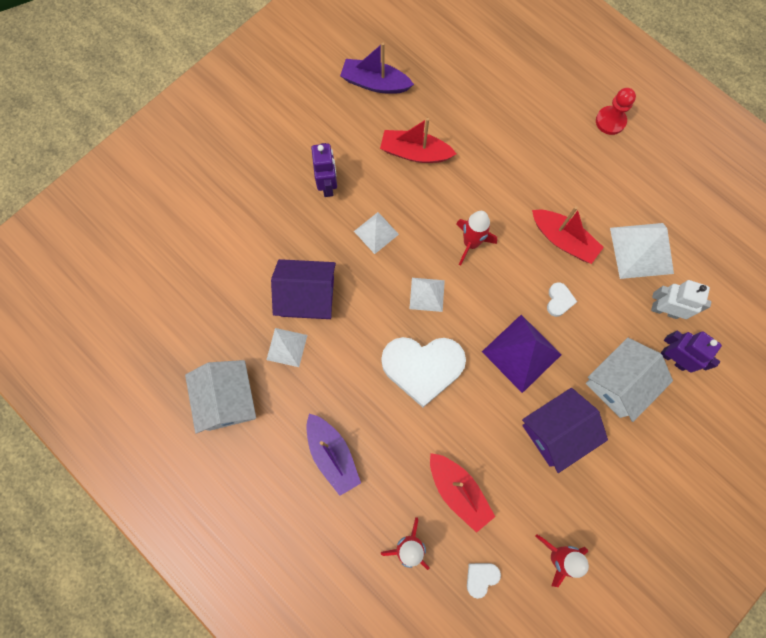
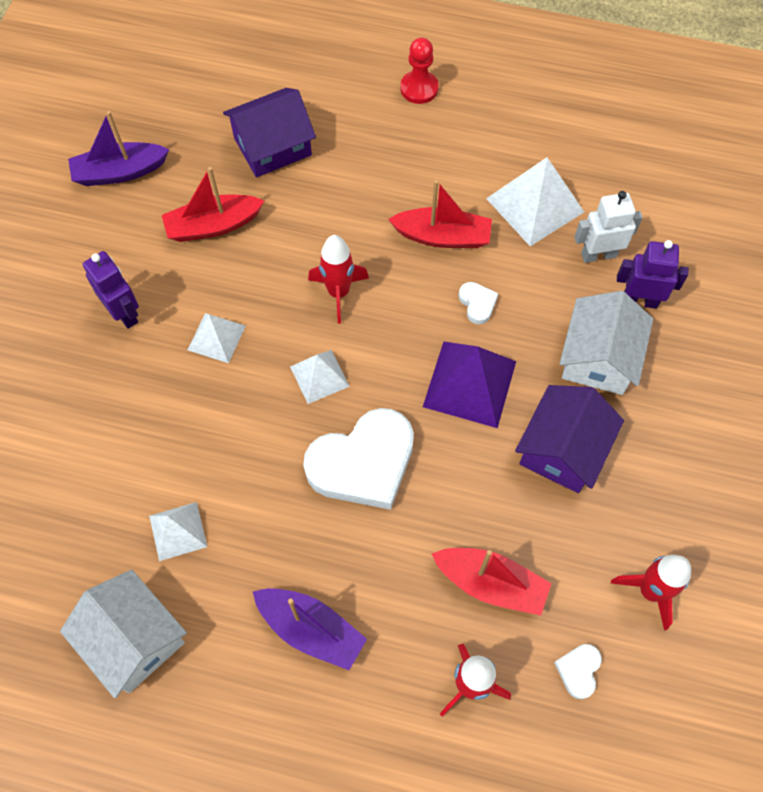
camera: 30 degrees left, 10 degrees down
purple house [271,259,336,319] -> purple house moved to [223,88,316,177]

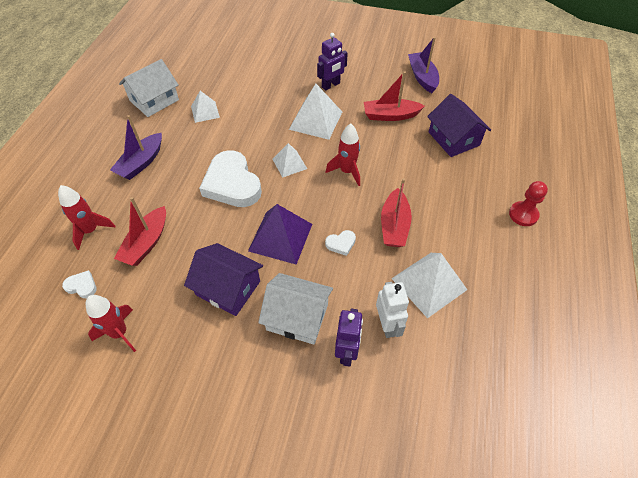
camera: 90 degrees right, 10 degrees down
red boat [162,167,264,242] -> red boat turned 75 degrees counterclockwise [364,71,425,121]
white pyramid [188,313,246,363] -> white pyramid [289,84,342,140], size x1.68

